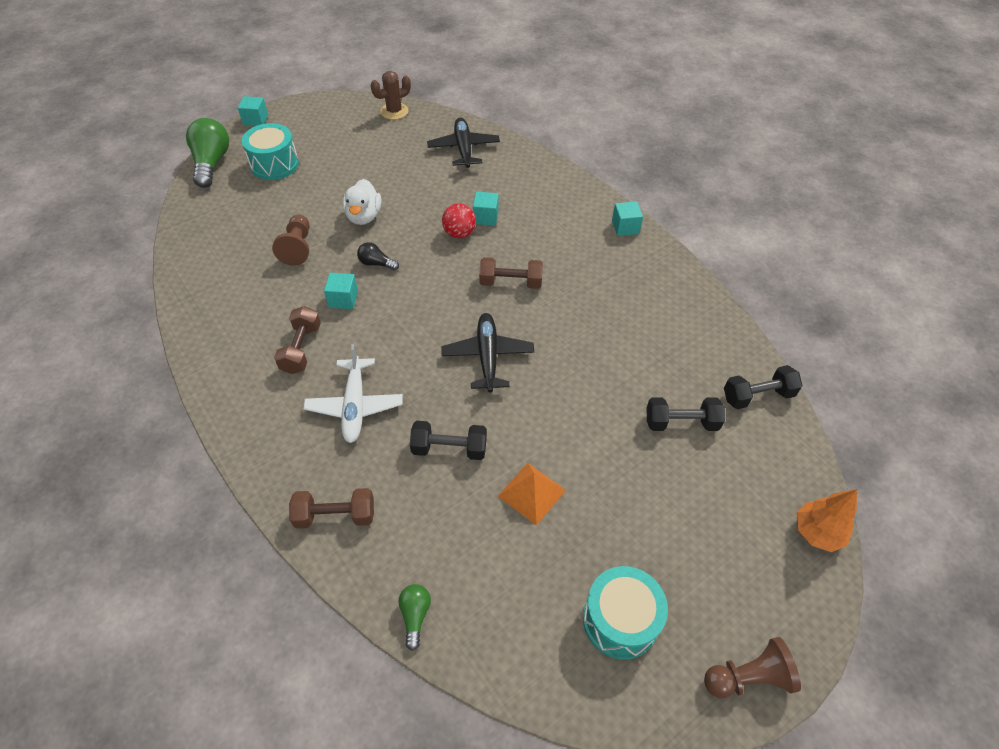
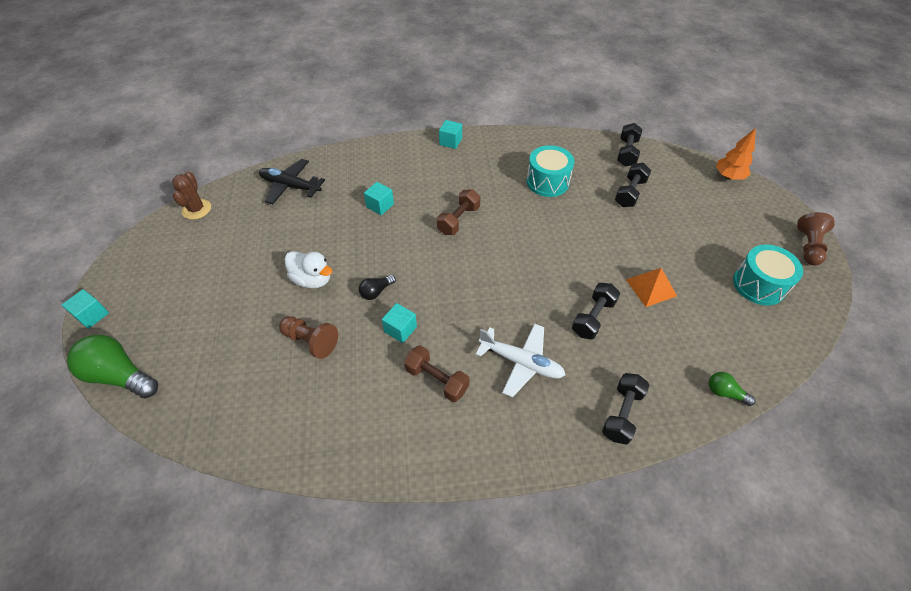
camera: 60 degrees left, 0 degrees up
turquoise drum [242,123,299,180] -> turquoise drum moved to [526,145,574,197]
brown dumbbell [289,488,374,529] -> black dumbbell [602,373,650,445]
black plane [441,313,534,393] -> none
red ball [442,204,476,238] -> none

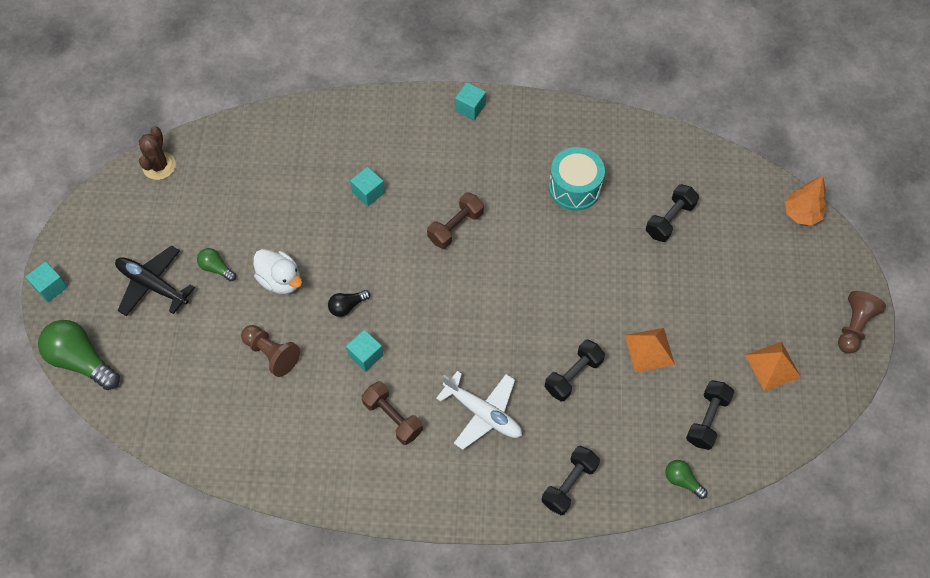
camera: 10 degrees right, 10 degrees up
black plane [259,159,325,204] -> black plane moved to [115,245,195,316]
black dumbbell [617,123,642,167] -> black dumbbell moved to [686,380,734,450]
turquoise drum [733,244,803,306] -> orange pyramid [745,342,801,391]
none -> green light bulb [197,248,236,282]

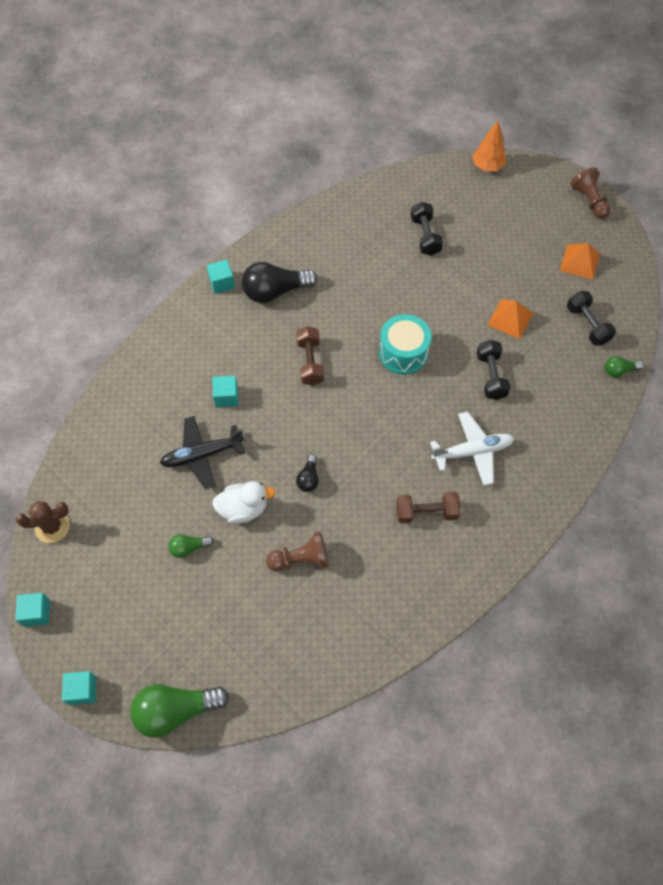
camera: 50 degrees left, 0 degrees up
black plane [115,245,195,316] -> black plane moved to [160,416,245,490]
brown cactus [139,126,176,180] -> brown cactus turned 60 degrees counterclockwise [15,501,70,543]
turquoise cube [346,330,383,372] -> turquoise cube moved to [15,593,50,627]
black dumbbell [542,445,600,515] -> none
turquoise drum [549,147,605,211] -> turquoise drum moved to [379,314,431,375]
none -> black light bulb [242,262,318,303]

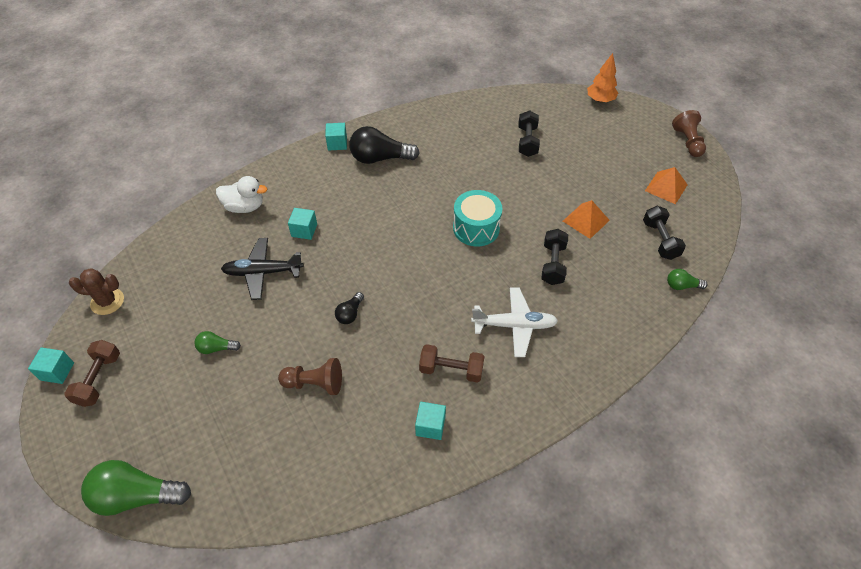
camera: 15 degrees right, 10 degrees down
turquoise cube [62,671,96,705] -> turquoise cube moved to [415,402,446,440]
white duck [212,481,275,524] -> white duck moved to [216,176,267,213]
brown dumbbell [296,326,324,386] -> brown dumbbell moved to [64,340,120,407]

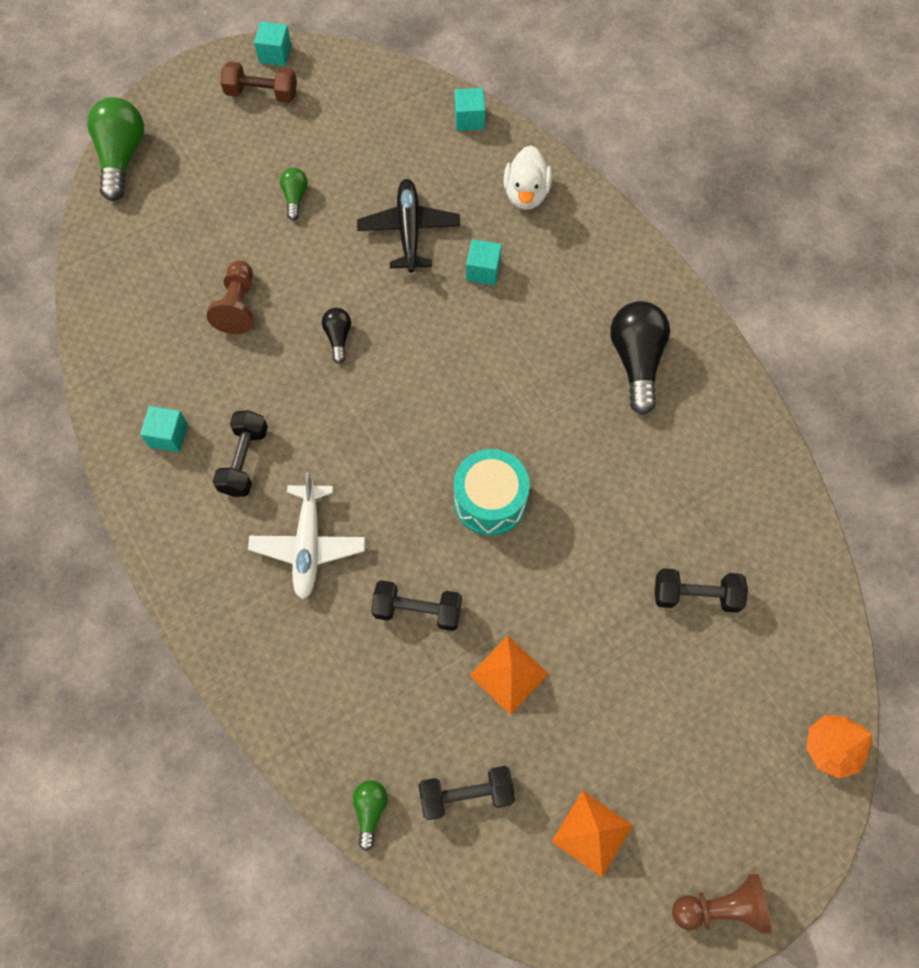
camera: 90 degrees right, 15 degrees up
brown cactus [69,268,124,315] -> none
turquoise cube [325,123,347,150] -> turquoise cube moved to [455,88,485,131]
black light bulb [335,292,364,324] -> black light bulb turned 60 degrees clockwise [322,308,351,364]
brown dumbbell [419,344,484,383] -> black dumbbell [213,410,268,497]

